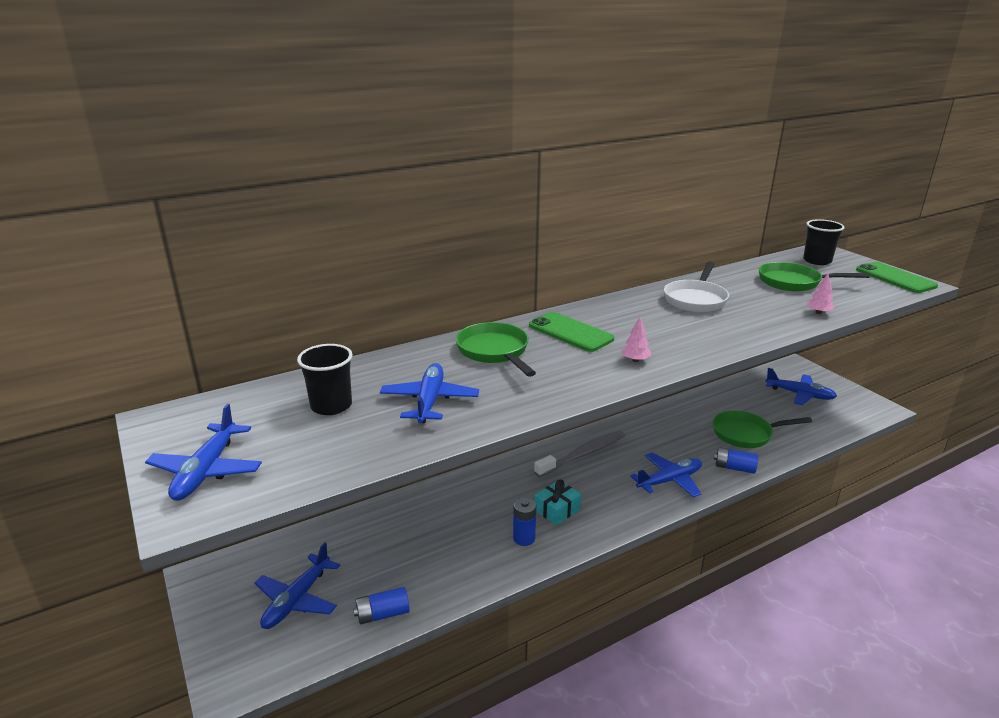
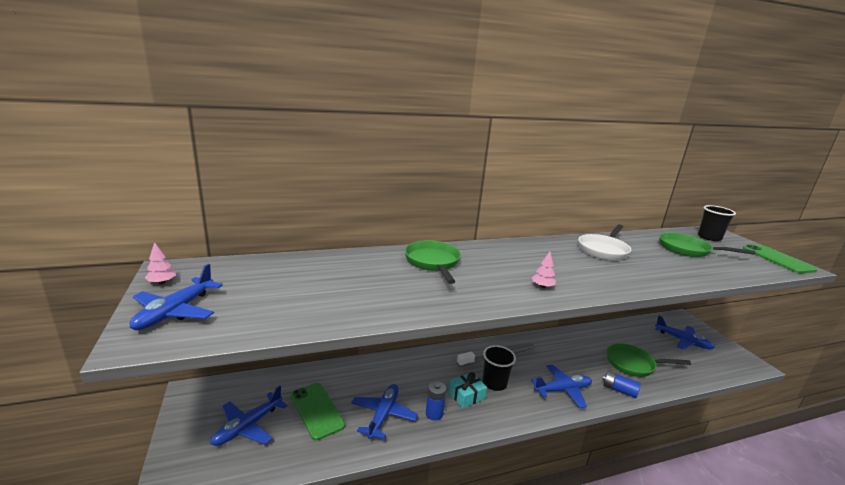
camera: 10 degrees right, 5 degrees down
black cup [297,344,352,415] -> black cup moved to [483,345,516,391]
blue battery [353,587,410,625] -> none
blue plane [380,363,479,423] -> blue plane moved to [351,384,418,440]
green phone [529,312,614,352] -> green phone moved to [291,383,345,441]
pink tree [807,274,835,314] -> pink tree moved to [145,242,176,284]

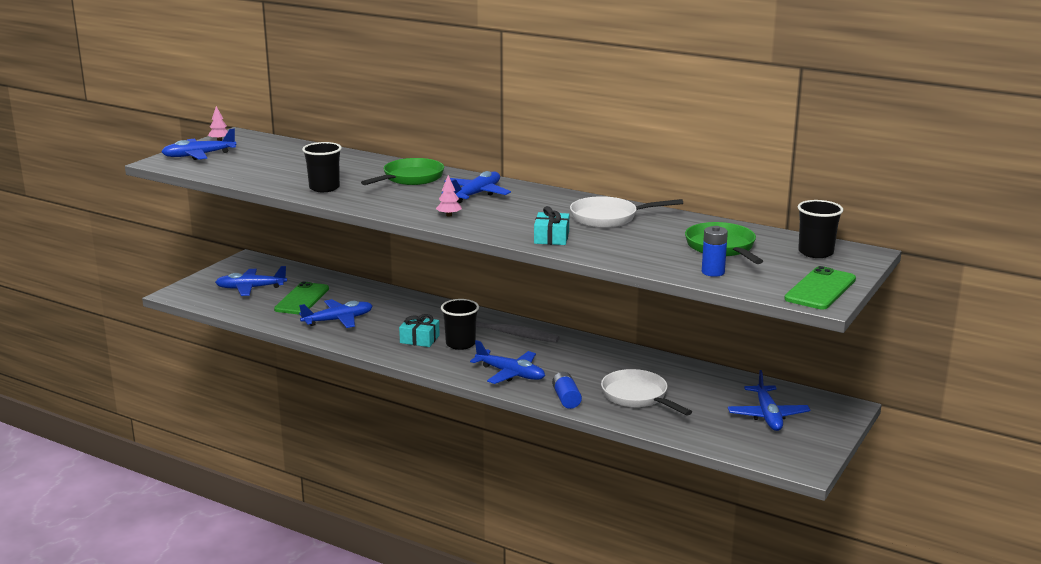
camera: 50 degrees right, 0 degrees up
blue battery [426,381,446,421] -> blue battery moved to [702,226,728,277]
green pan [607,343,691,377] -> white pan [601,369,692,416]
none -> black cup [302,142,342,192]
none -> blue plane [442,171,511,203]
none -> turquoise gift [534,206,569,245]

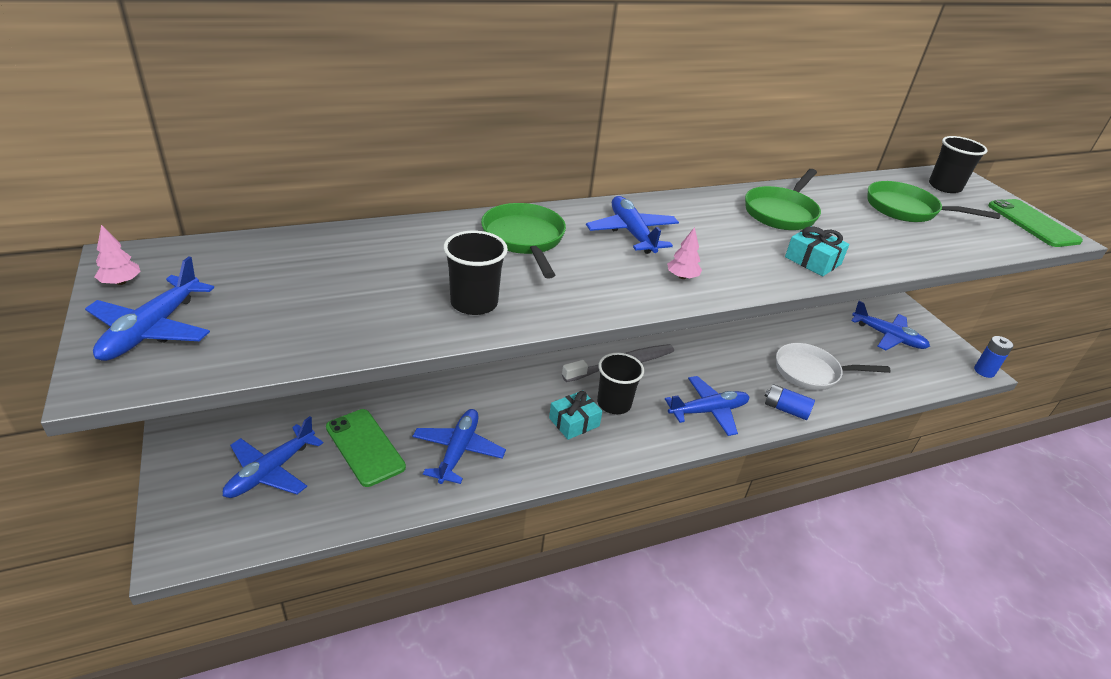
camera: 55 degrees left, 15 degrees up
white pan [570,196,683,228] -> green pan [745,169,821,230]
blue battery [702,226,728,277] -> blue battery moved to [974,336,1013,378]

